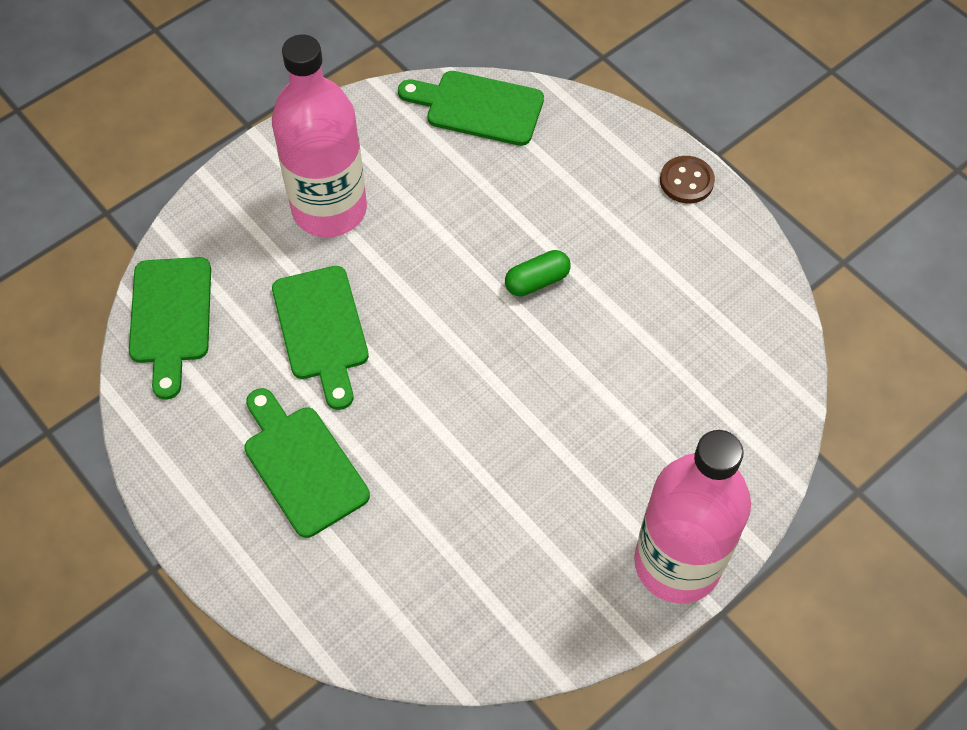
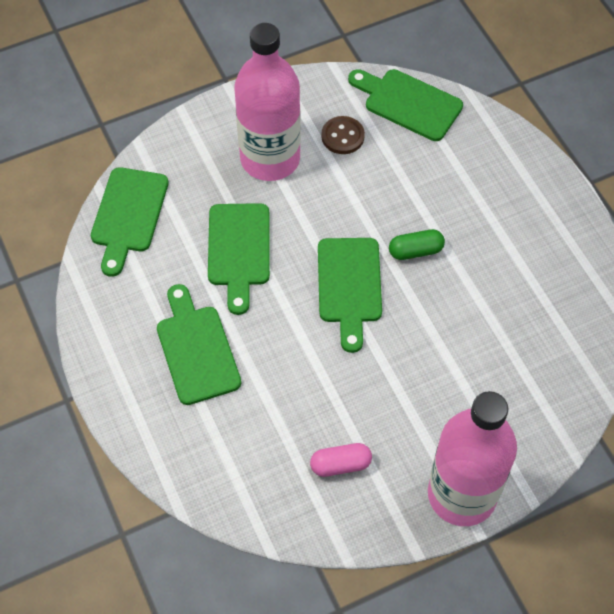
camera: 15 degrees right, 0 degrees up
brown button [660,156,715,204] -> brown button moved to [321,116,365,154]
none -> pink capsule [310,443,372,477]
none -> green cutting board [318,238,382,353]

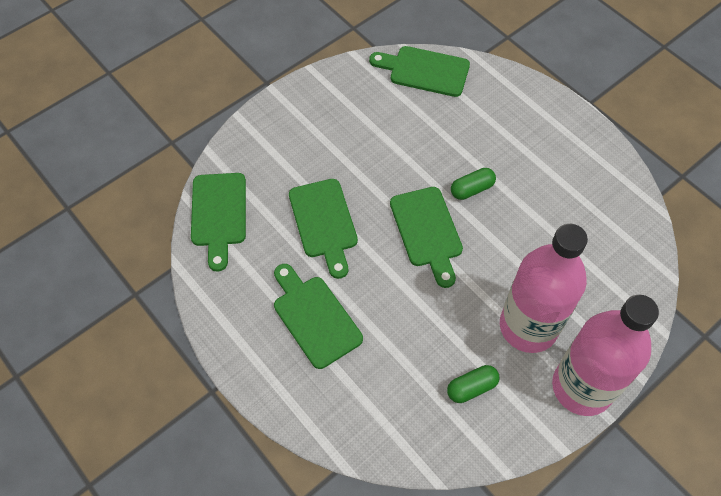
camera: 15 degrees left, 0 degrees up
pink bottle [234,23,301,181] -> pink bottle moved to [500,224,588,353]
pink capsule [310,443,372,477] -> green capsule [447,365,500,403]
brown button [321,116,365,154] -> none

